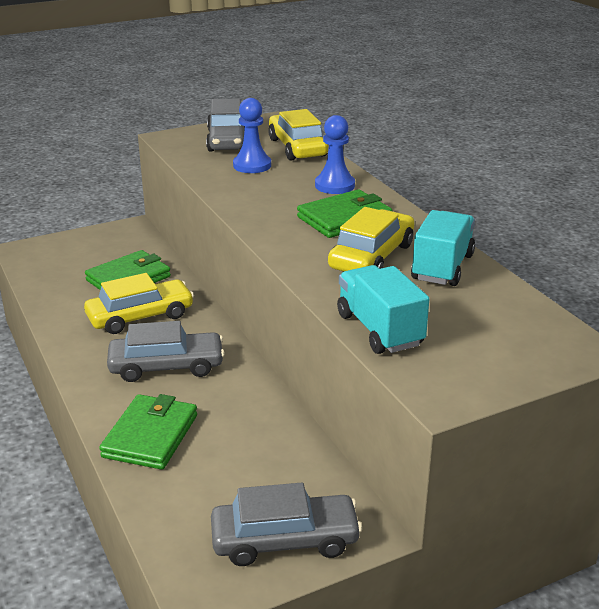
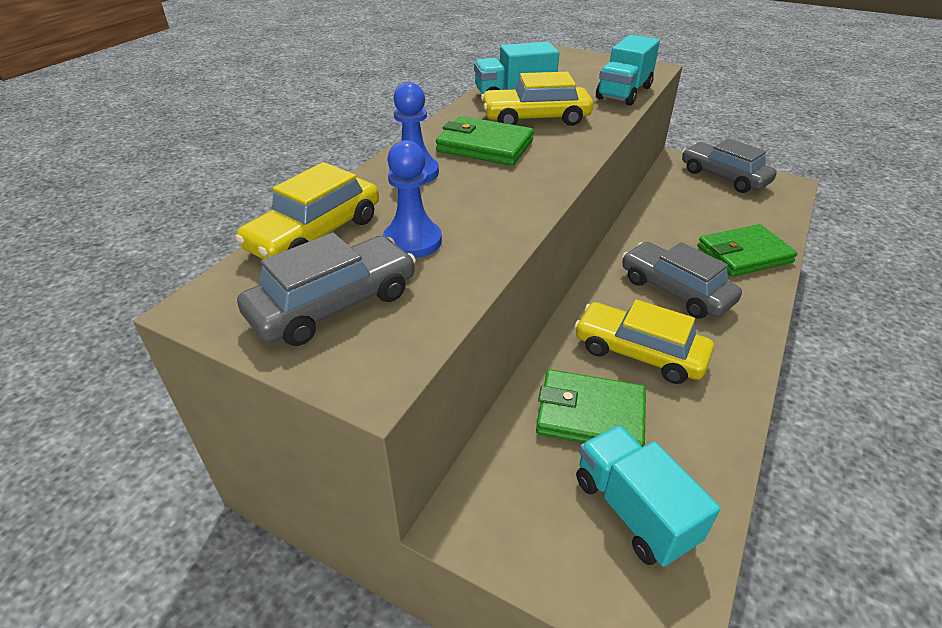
camera: 125 degrees left, 10 degrees up
none -> turquoise truck [576,425,720,567]

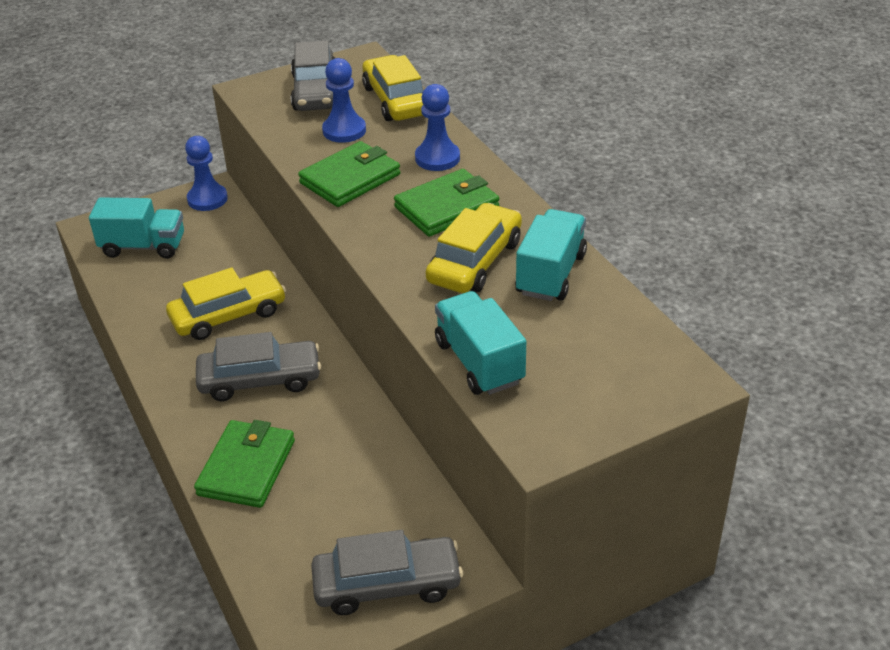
camera: 125 degrees right, 0 degrees up
green wallet [536,369,646,447] -> green wallet moved to [298,141,401,207]
none -> blue pawn [185,136,228,211]

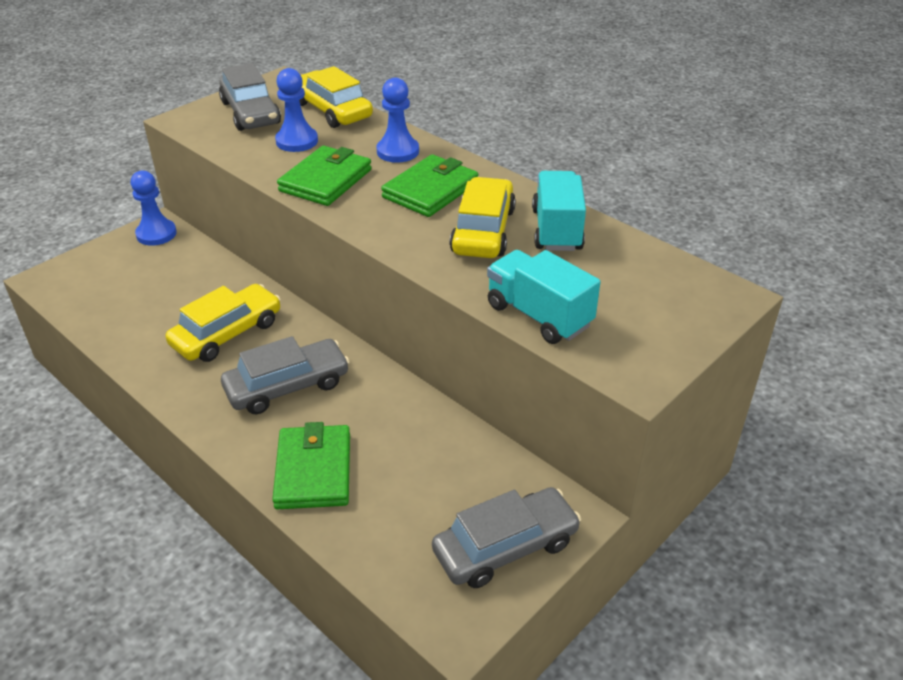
camera: 20 degrees left, 0 degrees up
turquoise truck [89,198,184,259] -> none

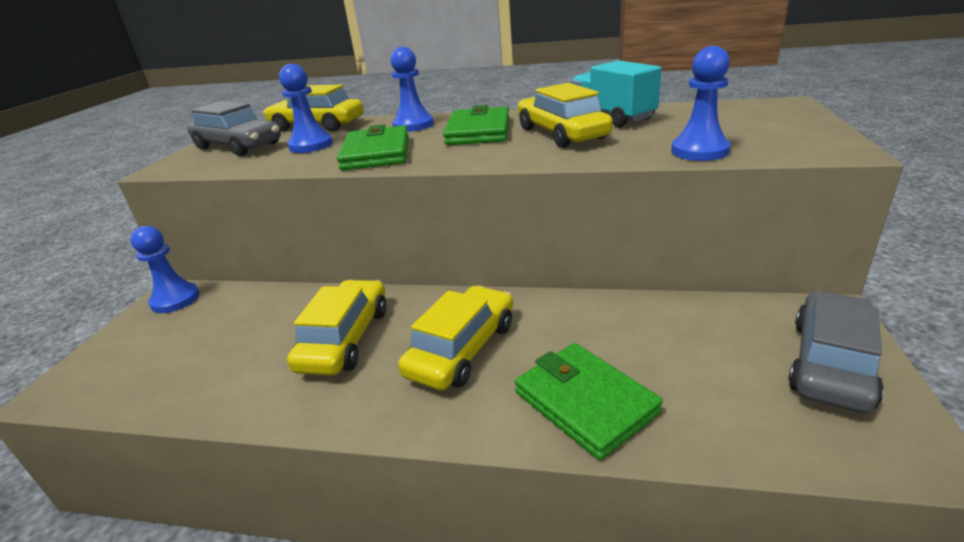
camera: 30 degrees left, 10 degrees down
grey car [221,336,350,414] -> yellow car [398,286,513,390]
turquoise truck [487,250,601,344] -> blue pawn [671,46,731,161]

